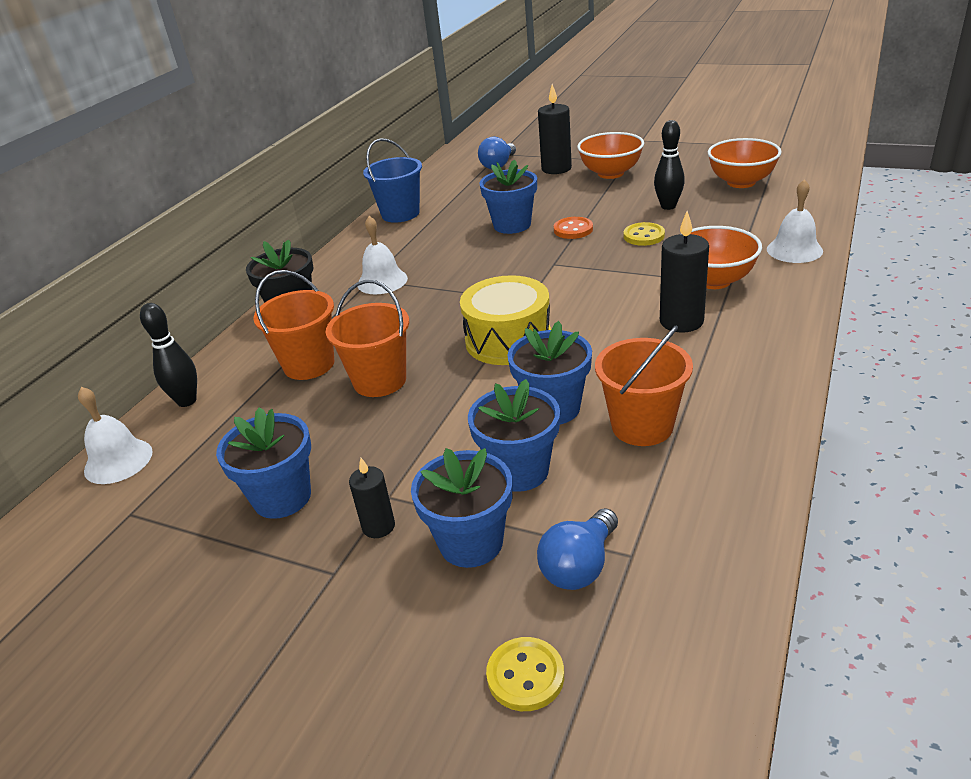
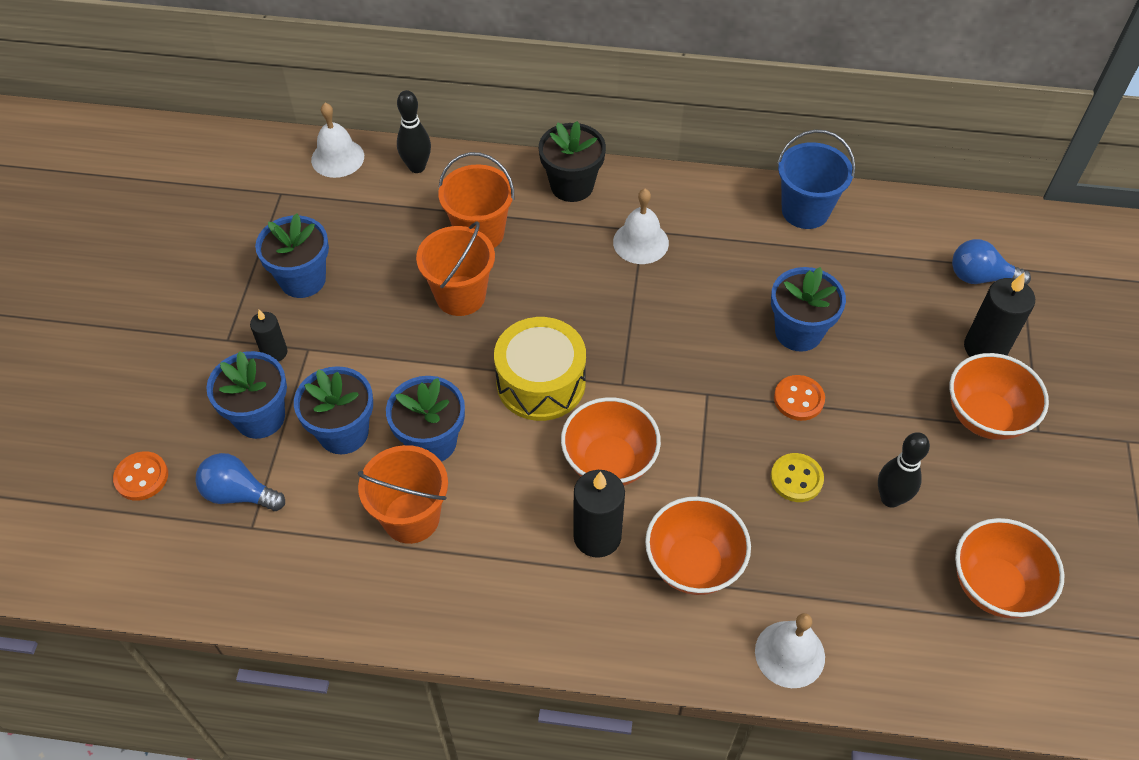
camera: 70 degrees right, 20 degrees up
yellow button [486,637,564,711] -> orange button [113,451,168,501]
none -> orange bowl [561,397,661,486]

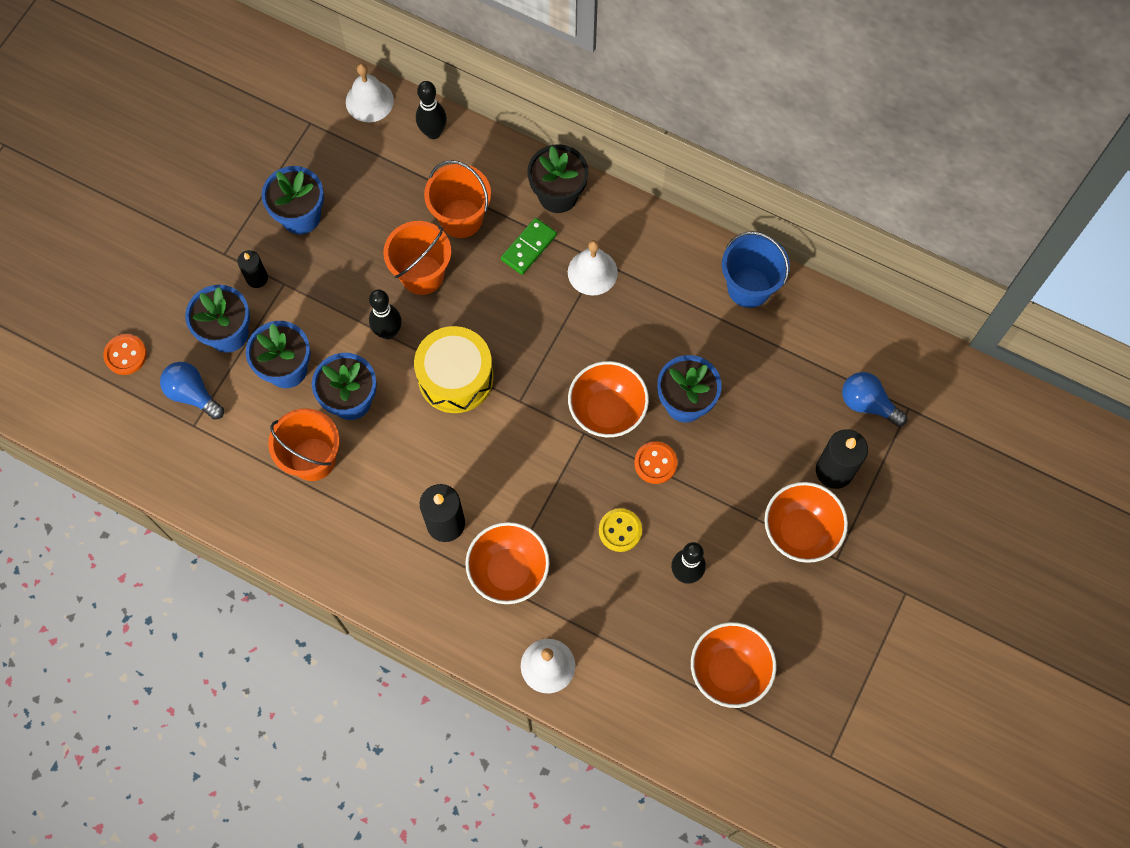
camera: 20 degrees right, 15 degrees up
orange bowl [561,397,661,486] -> orange bowl moved to [568,361,649,437]
none -> black bowling pin [369,289,402,339]
none -> green domino [501,218,557,275]

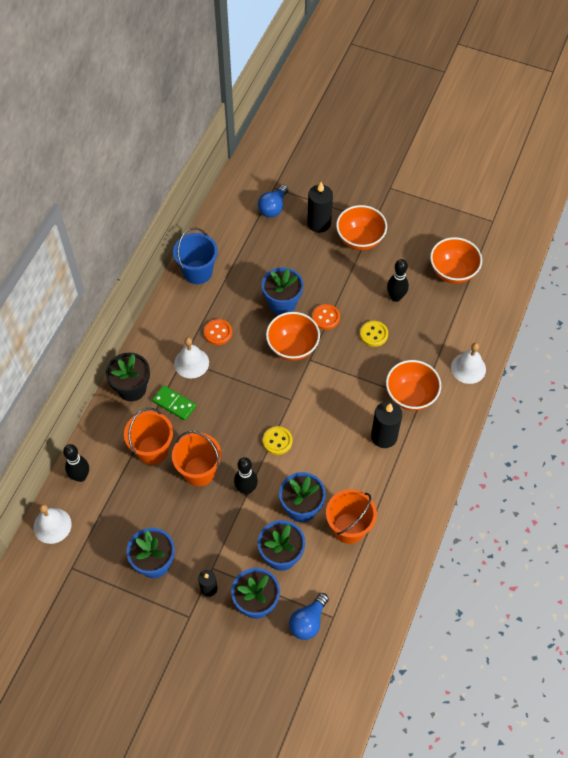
camera: 95 degrees left, 10 degrees down
orange button [103,334,147,375] -> orange button moved to [204,319,232,345]
yellow drum [414,326,494,413] -> yellow button [263,426,292,455]

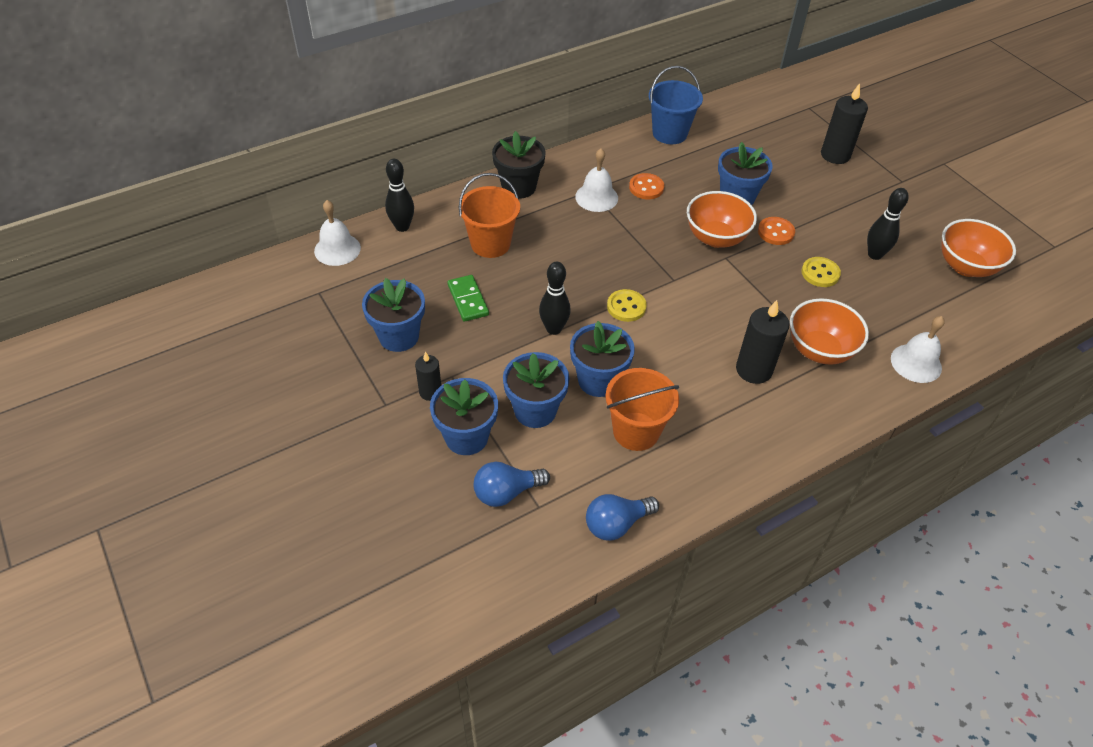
camera: 35 degrees right, 10 degrees down
green domino [152,385,196,421] -> green domino moved to [447,275,489,322]
orange bucket [172,431,222,486] -> none
blue light bulb [258,185,288,217] -> blue light bulb moved to [586,494,659,541]
orange bowl [336,205,387,250] -> none

